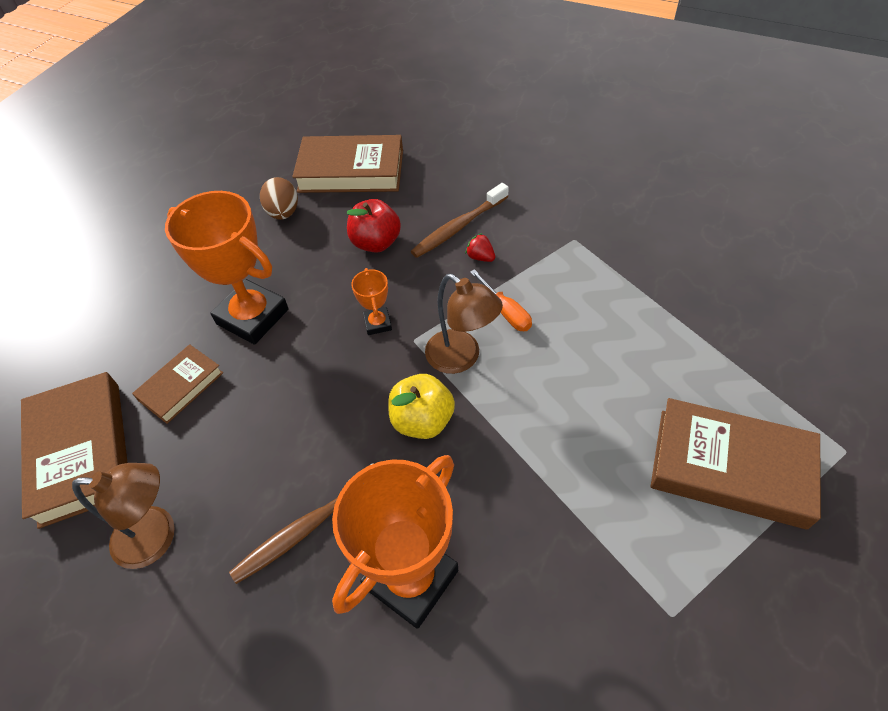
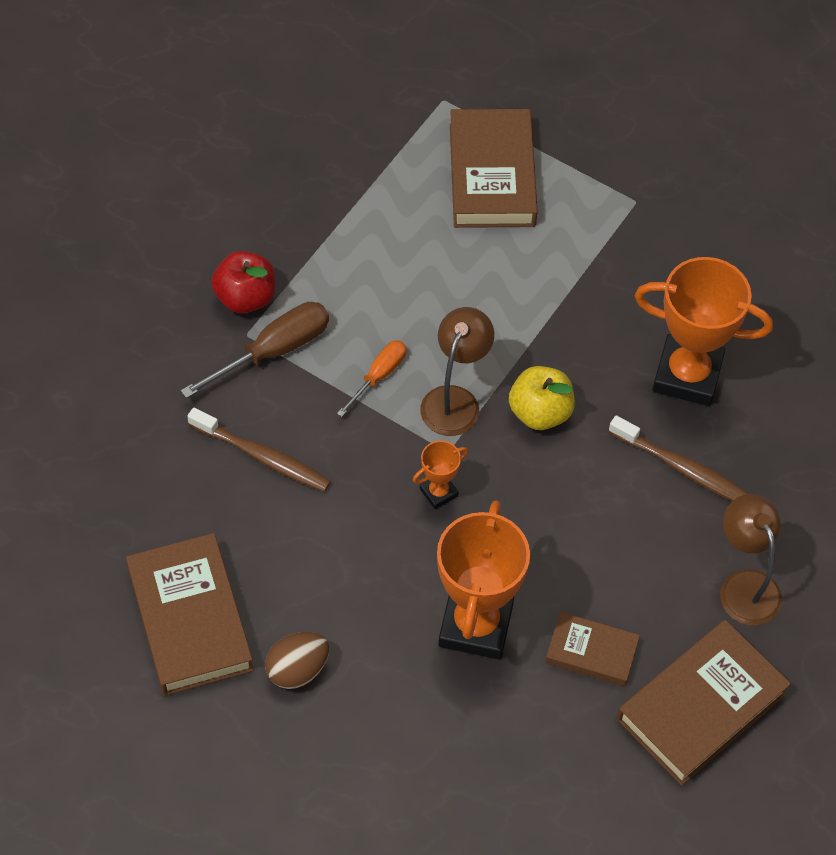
camera: 115 degrees left, 5 degrees up
red apple [347,199,401,252] -> red apple moved to [211,251,275,313]
red strawberry [466,233,495,262] -> none
none -> brown screwdriver [181,302,329,399]

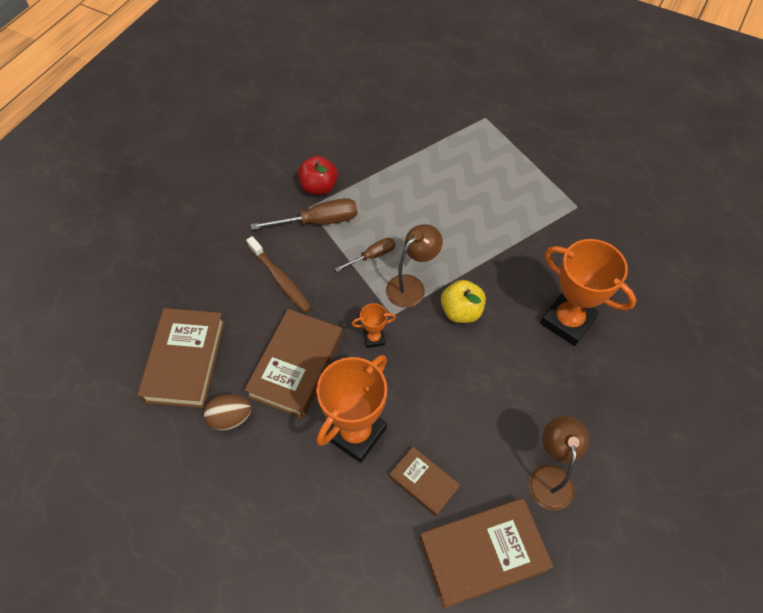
camera: 25 degrees right, 0 degrees up
orange screwdriver [337,340,406,417] -> brown screwdriver [335,238,395,271]
brown book [450,109,538,228] -> brown book moved to [244,309,343,419]
brown toothbrush [609,415,748,501] -> none

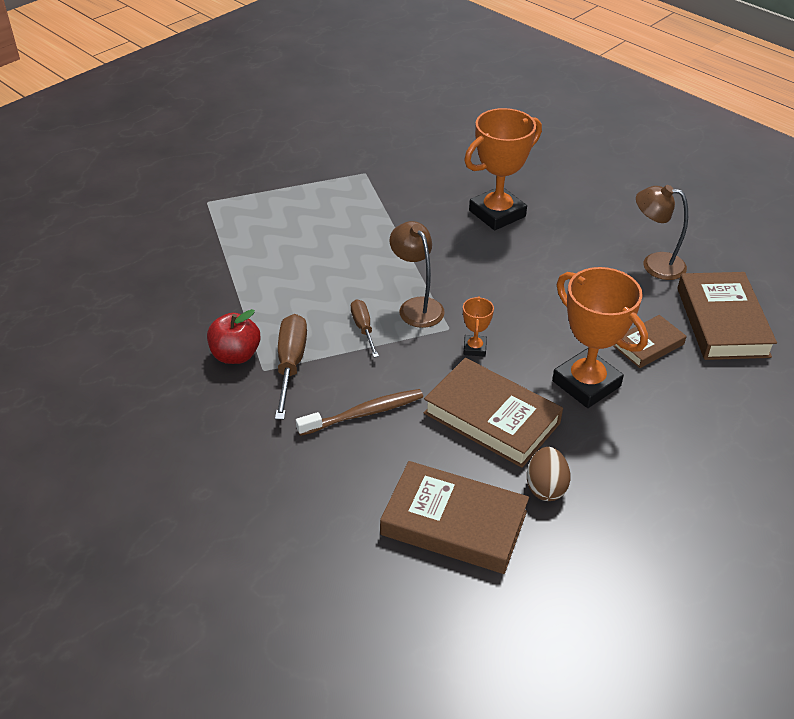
camera: 75 degrees left, 15 degrees down
yellow apple [441,280,486,323] -> none

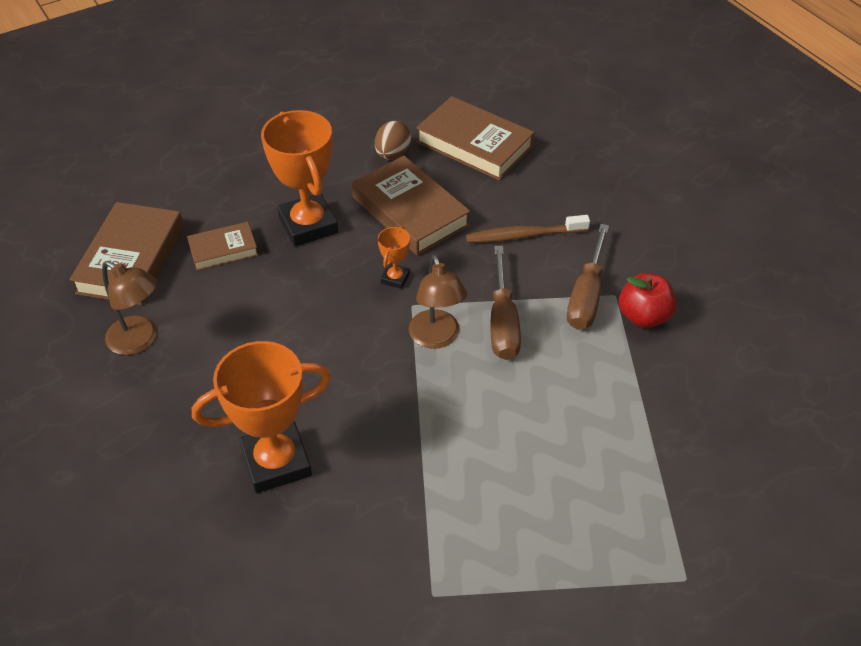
camera: 165 degrees left, 5 degrees up
brown screwdriver [351,299,379,357] -> brown screwdriver [490,246,521,360], size x1.64

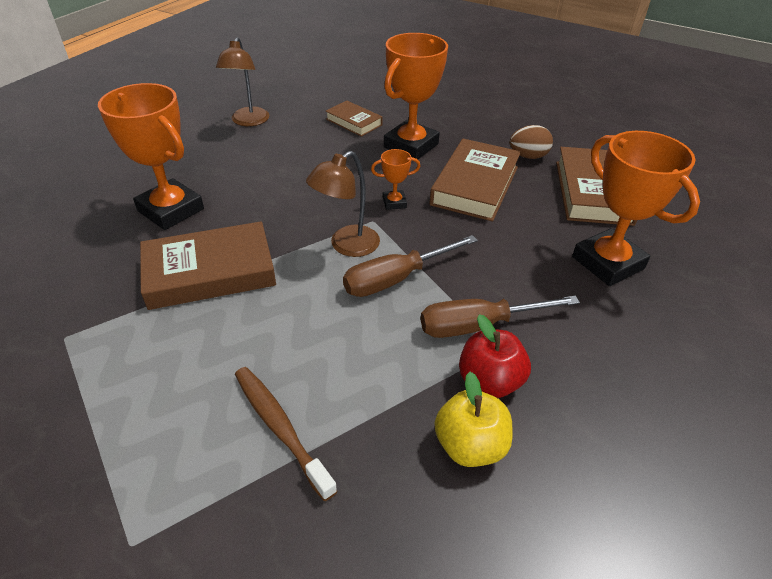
camera: 60 degrees right, 5 degrees down
brown book [69,202,184,305] -> brown book moved to [140,221,276,310]
brown toothbrush [466,215,590,243] -> brown toothbrush moved to [235,367,337,501]
none -> yellow apple [435,372,513,467]
none -> orange trophy [572,131,700,286]

